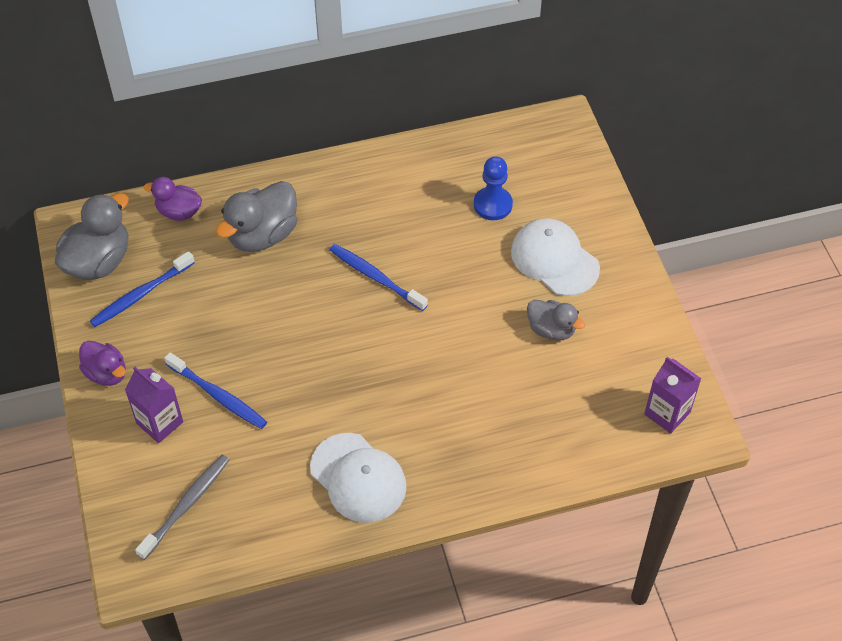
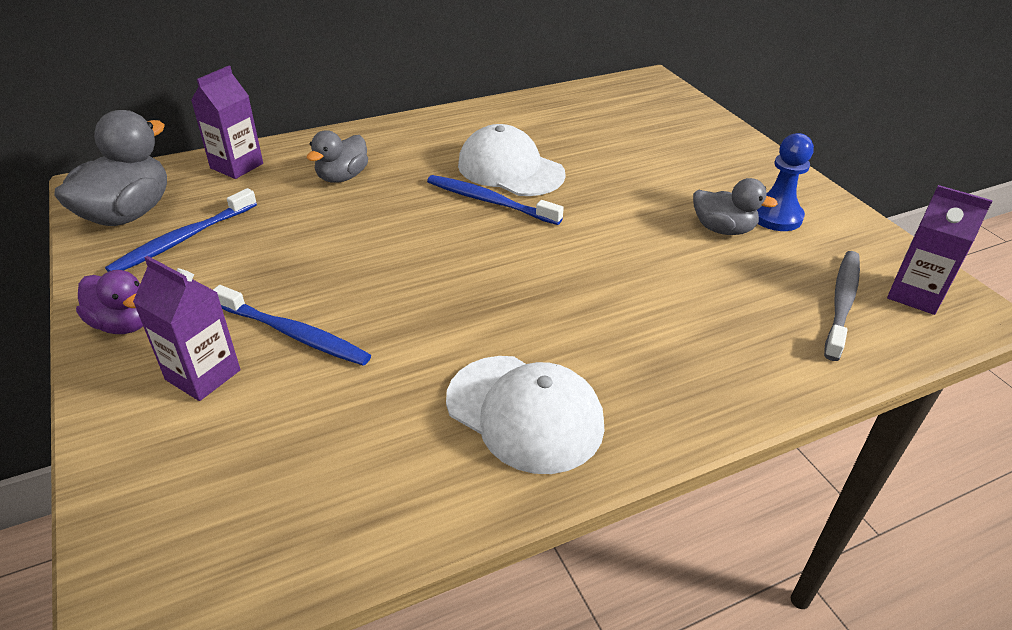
camera: 10 degrees left, 15 degrees down
grey toothbrush [135,455,229,560] -> grey toothbrush moved to [824,251,860,361]
purple duck [144,177,202,221] -> purple carton [191,66,263,179]
grey duck [216,181,297,252] -> grey duck [307,130,368,183], size x0.61
blue pawn [474,156,513,220] -> blue pawn moved to [757,133,814,231]
white cap [511,218,600,296] -> white cap moved to [458,124,566,196]

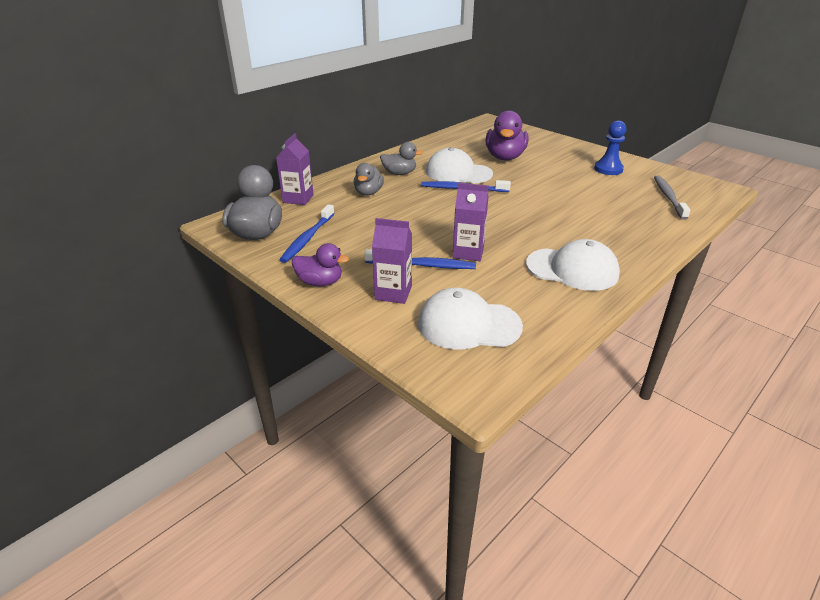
camera: 20 degrees left, 5 degrees down
grey duck [693,178,778,235] -> grey duck moved to [380,142,423,175]
purple carton [887,185,993,315] -> purple carton moved to [453,183,489,261]
none -> white cap [418,288,523,350]
none -> purple duck [486,111,529,160]

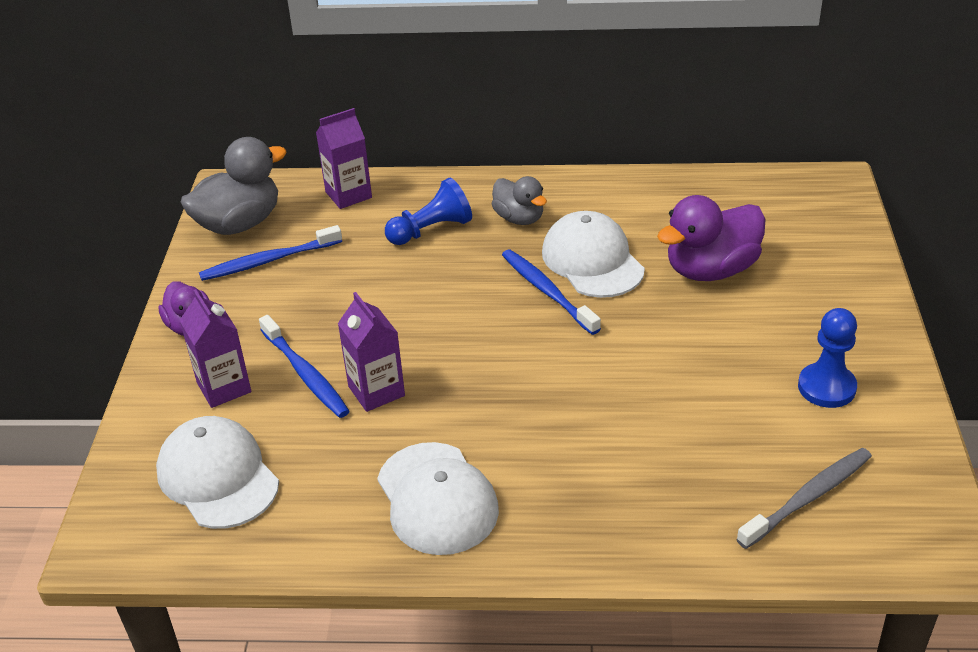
camera: 50 degrees right, 5 degrees up
grey duck [354,163,384,196] -> blue pawn [385,177,472,245]

